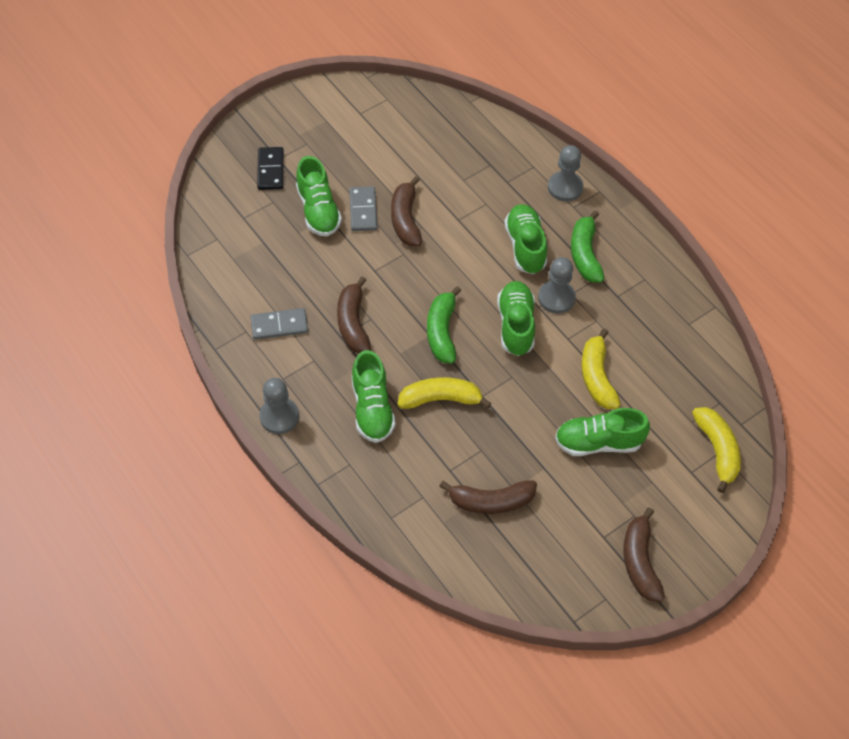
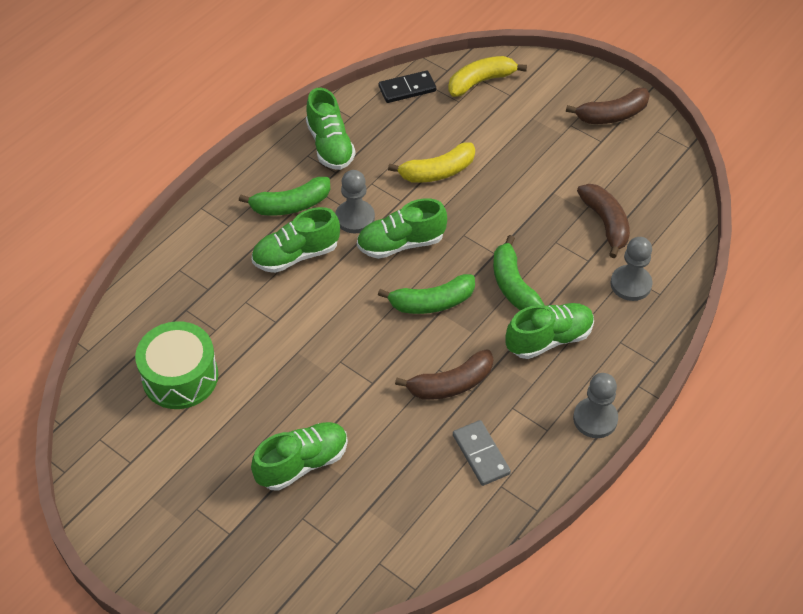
camera: 105 degrees left, 5 degrees down
black domino [257,147,284,190] -> black domino moved to [379,71,436,103]
grey domino [349,186,378,231] -> none
brown banana [391,176,422,246] -> none
yellow banana [397,377,492,409] -> green banana [493,235,545,311]
grey pawn [548,145,583,202] -> grey pawn moved to [611,237,652,301]
green shoe [555,408,650,456] -> green shoe moved to [306,88,356,170]
none -> green drum [135,321,218,409]

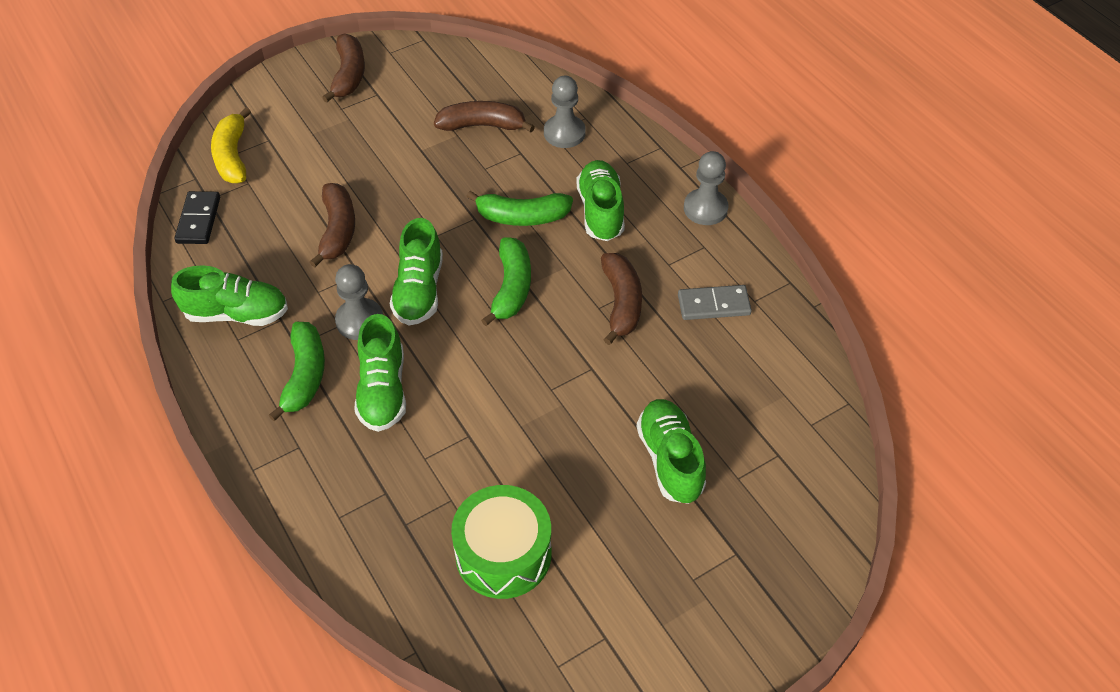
camera: 70 degrees left, 0 degrees up
yellow banana [388,142,475,183] -> brown banana [310,183,355,267]

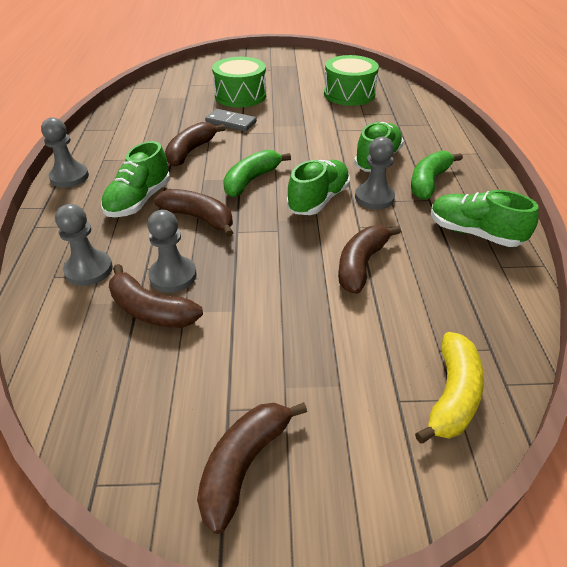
camera: 150 degrees left, 10 degrees down
black domino [174,191,220,244] -> none
green banana [466,191,573,226] -> brown banana [154,189,233,237]
green shoe [637,399,706,504] -> green drum [212,57,266,107]
grey domino [678,285,752,320] -> grey domino moved to [205,109,257,132]
none -> grey pawn [147,210,197,293]

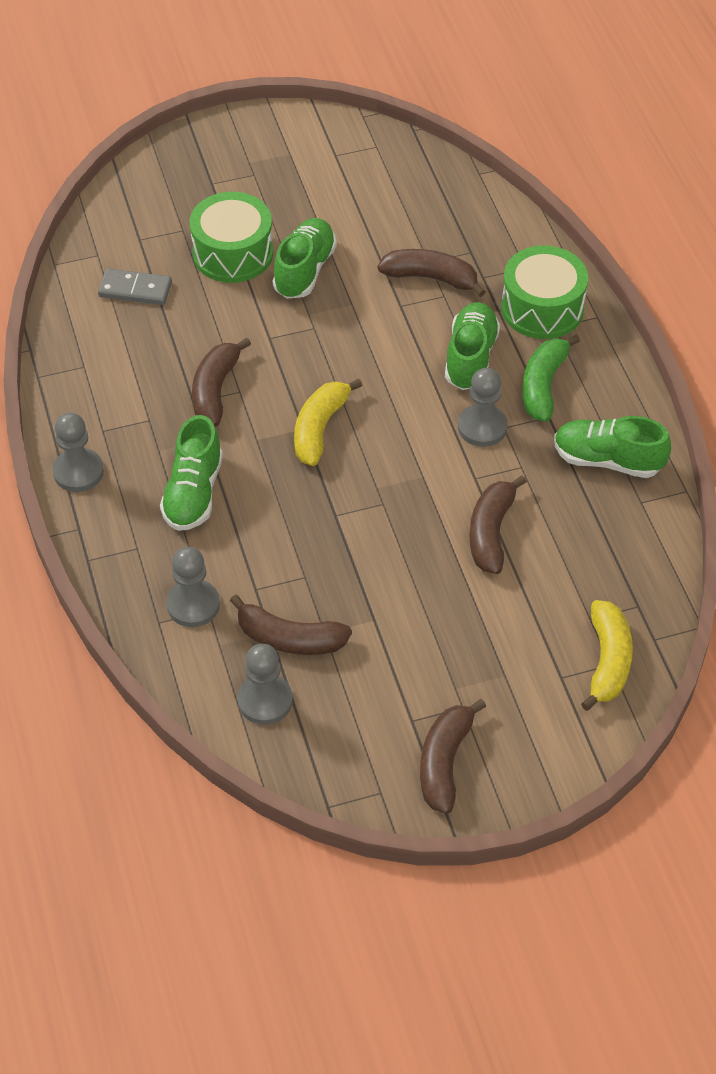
camera: 15 degrees left, 10 degrees up
grey pawn [147,210,197,293] -> grey pawn moved to [238,644,293,725]
brown banana [154,189,233,237] -> brown banana moved to [378,249,486,297]
grey domino [205,109,257,132] -> grey domino moved to [98,269,172,305]
green banana [223,149,291,197] -> yellow banana [294,379,362,466]
green shoe [287,160,350,215] -> green shoe moved to [273,218,337,299]
green drum [324,55,379,106] -> green drum moved to [501,245,588,339]

